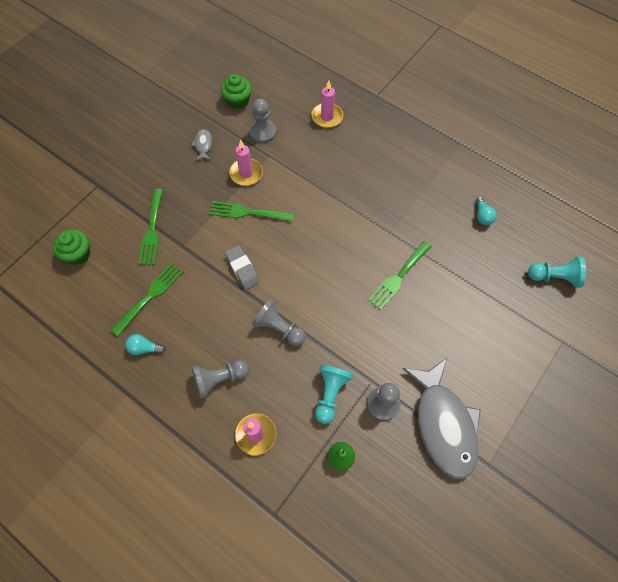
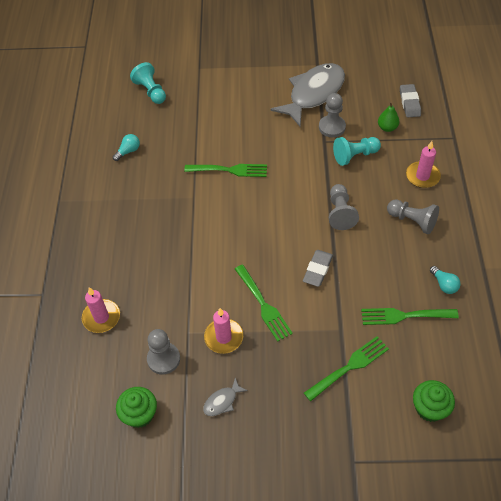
camera: 125 degrees left, 10 degrees down
none -> grey eraser [400,84,421,118]

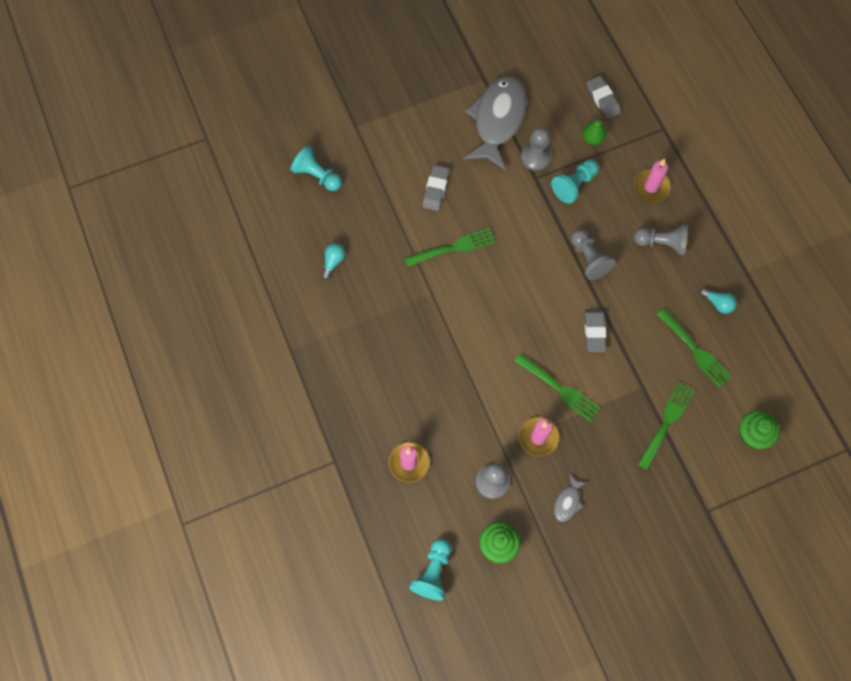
camera: 25 degrees left, 15 degrees up
green fork [361,308,459,325] -> green fork turned 105 degrees counterclockwise [656,308,732,388]
none -> turquoise pawn [409,538,451,601]
none -> grey eraser [422,165,449,211]

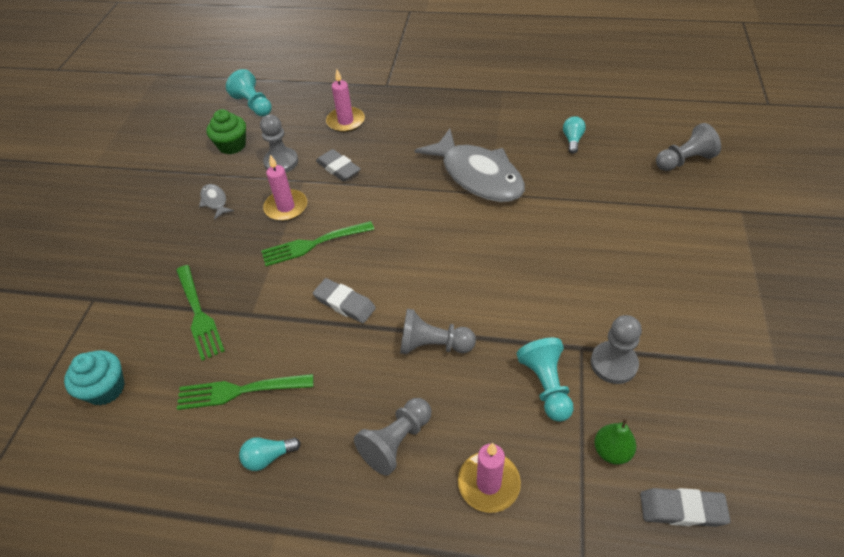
camera: 125 degrees right, 20 degrees down
turquoise pawn [291,145,342,191] -> grey pawn [656,123,721,171]
turquoise light bulb [322,243,345,280] -> turquoise light bulb turned 135 degrees counterclockwise [563,116,586,154]
green fork [405,228,496,267] -> none
grey eraser [422,165,449,211] -> grey eraser moved to [316,149,361,181]
grey fish [464,76,527,170] -> grey fish moved to [415,129,525,202]
green cupcake [739,411,780,449] -> turquoise cupcake [64,350,125,406]

